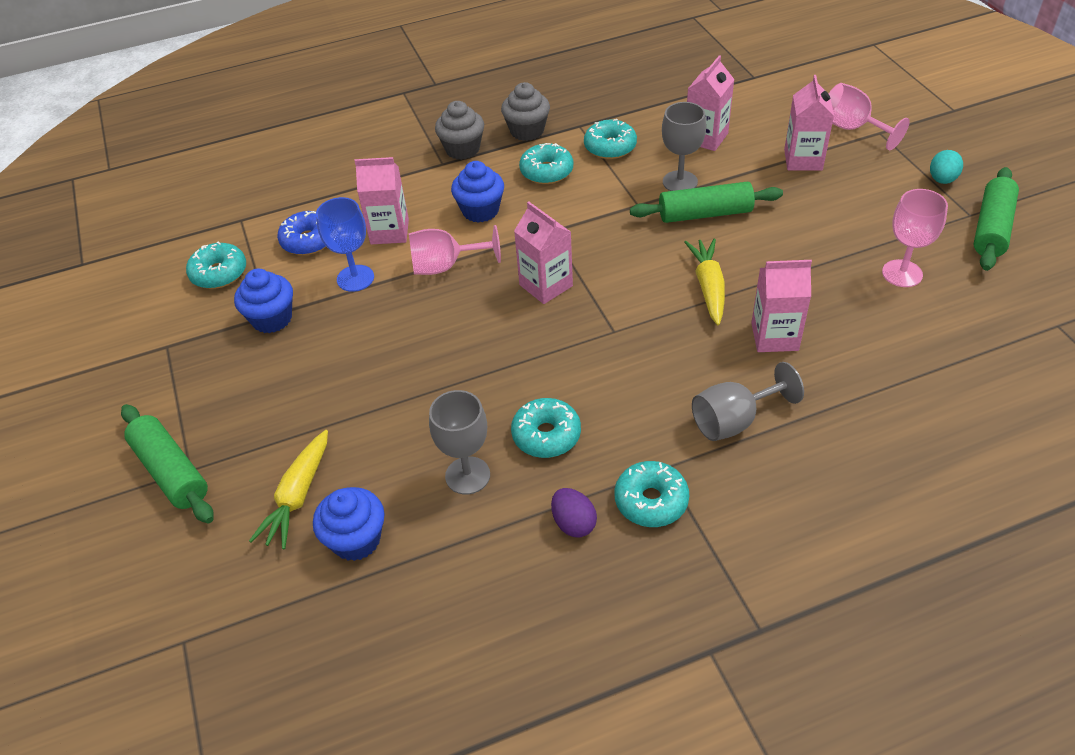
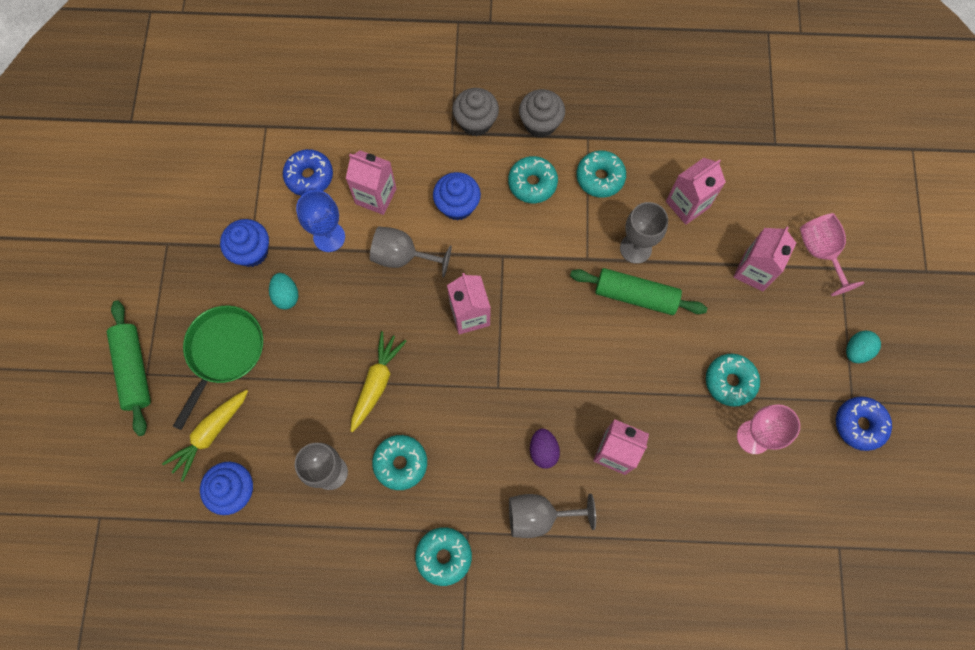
camera: 20 degrees right, 25 degrees up
turquoise donut [186,242,246,289] -> turquoise donut moved to [706,354,760,407]
pink goblet [409,225,501,275] -> grey goblet [370,226,452,278]
purple egg [551,488,597,538] -> purple egg moved to [530,429,560,469]
yellow carrot [684,239,725,325] -> yellow carrot moved to [351,331,406,432]
green rolling pin [974,167,1019,271] -> blue donut [836,396,892,451]
none -> green pan [173,306,263,430]
none -> turquoise egg [269,273,298,310]

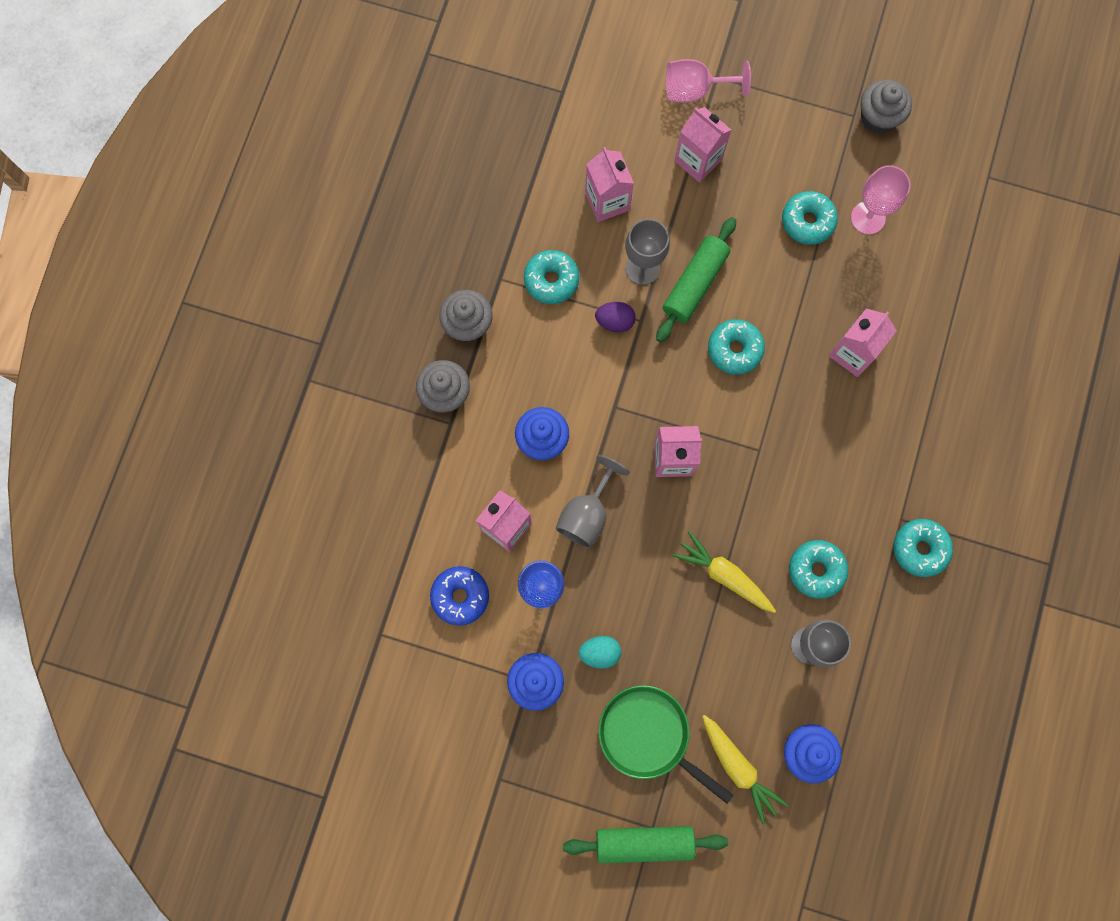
camera: 75 degrees left, 5 degrees up
turquoise donut [508,156,558,203] -> turquoise donut moved to [708,319,765,375]
grey goblet [509,494,596,538] -> none
purple egg [530,429,560,469] -> purple egg moved to [595,302,636,332]
blue donut [836,396,892,451] -> grey cupcake [860,80,912,134]
turquoise egg [846,330,881,363] -> none

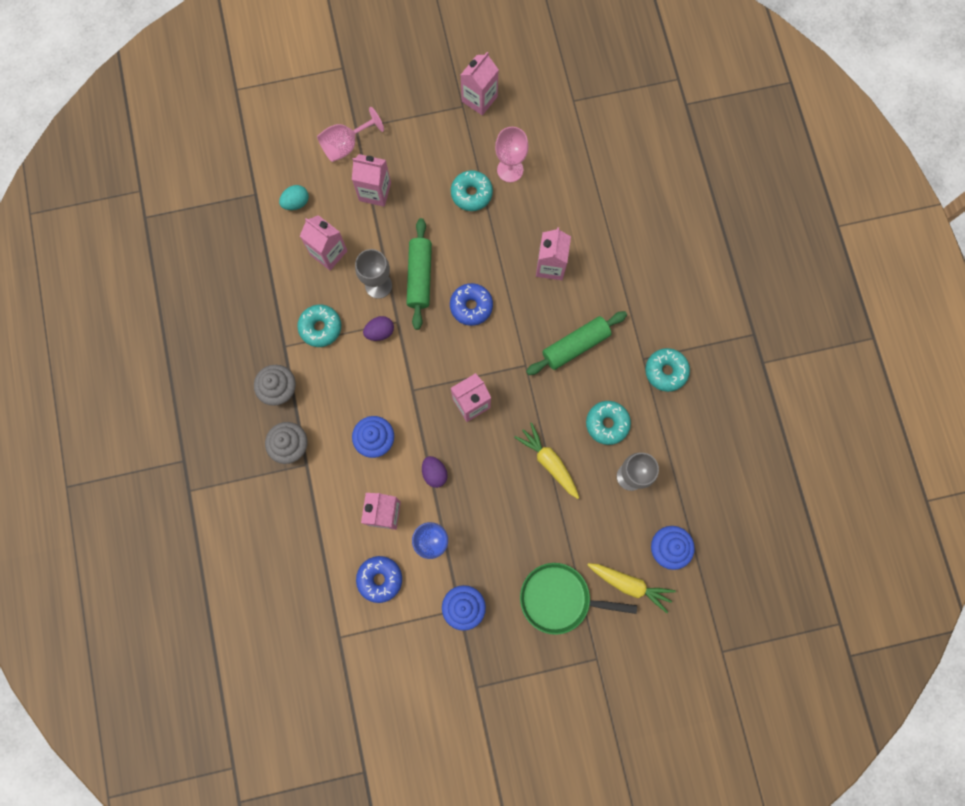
camera: 30 degrees left, 0 degrees up
grey goblet [556,455,629,548] -> purple egg [422,456,448,488]
green rolling pin [563,826,728,863] -> green rolling pin moved to [526,311,627,375]
turquoise egg [578,636,621,669] -> turquoise egg moved to [279,185,309,210]
yellow carrot [672,531,776,613] -> yellow carrot turned 45 degrees clockwise [514,423,579,499]
turquoise donut [708,319,765,375] -> blue donut [450,283,493,326]
grey cupcake [860,80,912,134] -> pink carton [461,52,499,115]

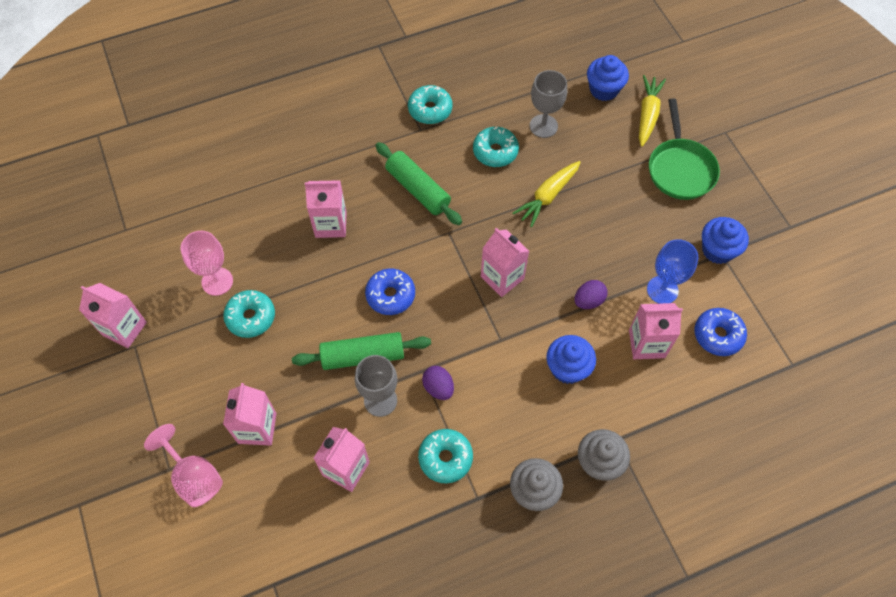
camera: 100 degrees left, 15 degrees down
turquoise egg [279,185,309,210] -> none

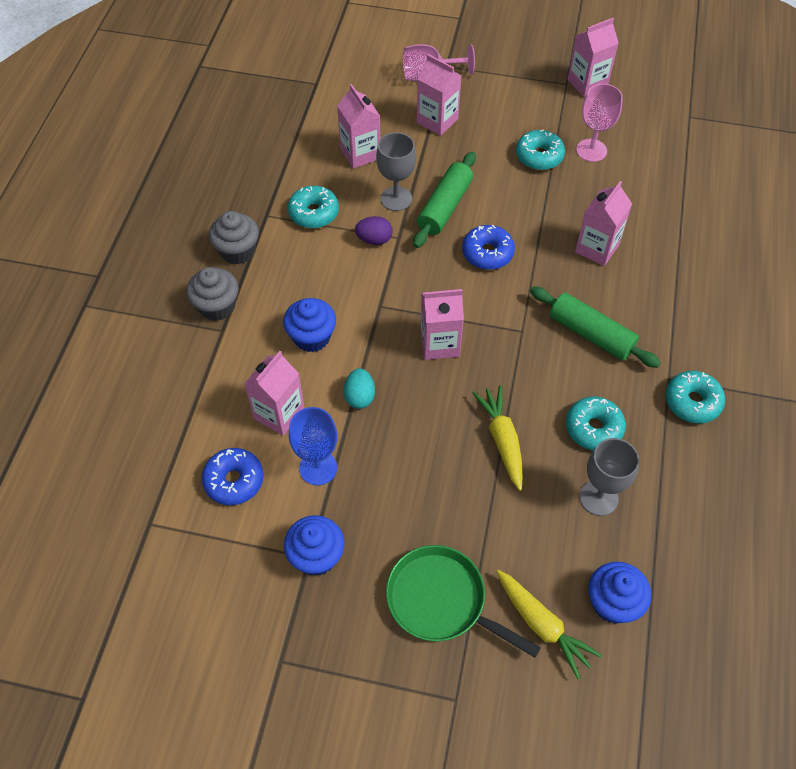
camera: 125 degrees right, 5 degrees down
green rolling pin [375,142,462,225] -> green rolling pin turned 45 degrees clockwise [530,286,661,368]
purple egg [574,280,608,309] -> turquoise egg [344,368,375,409]

